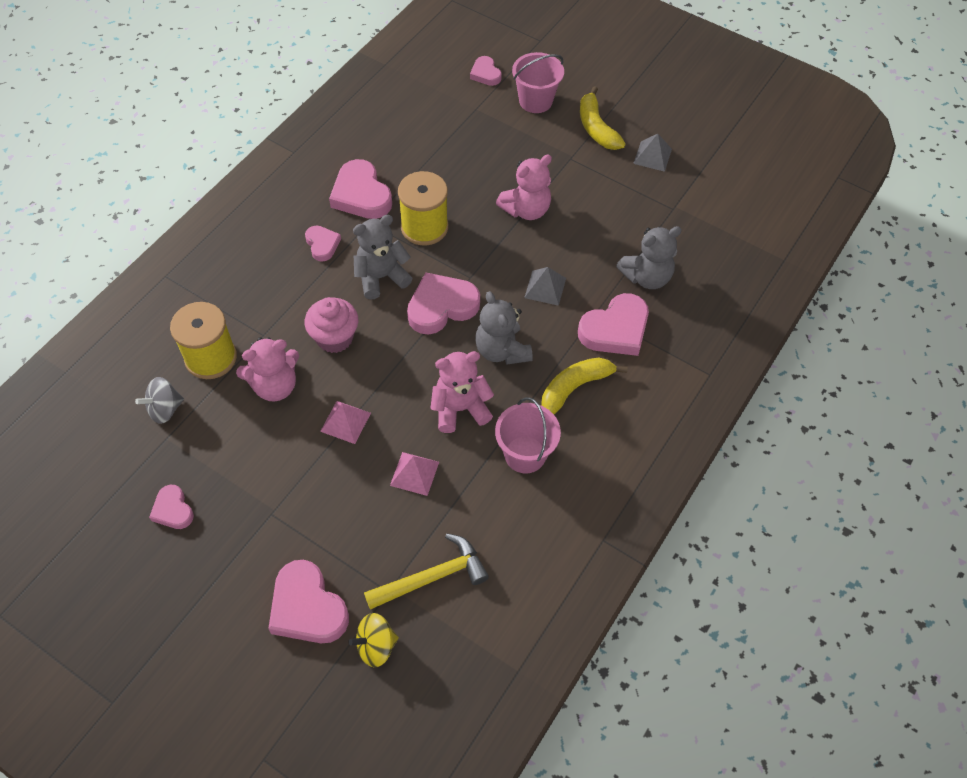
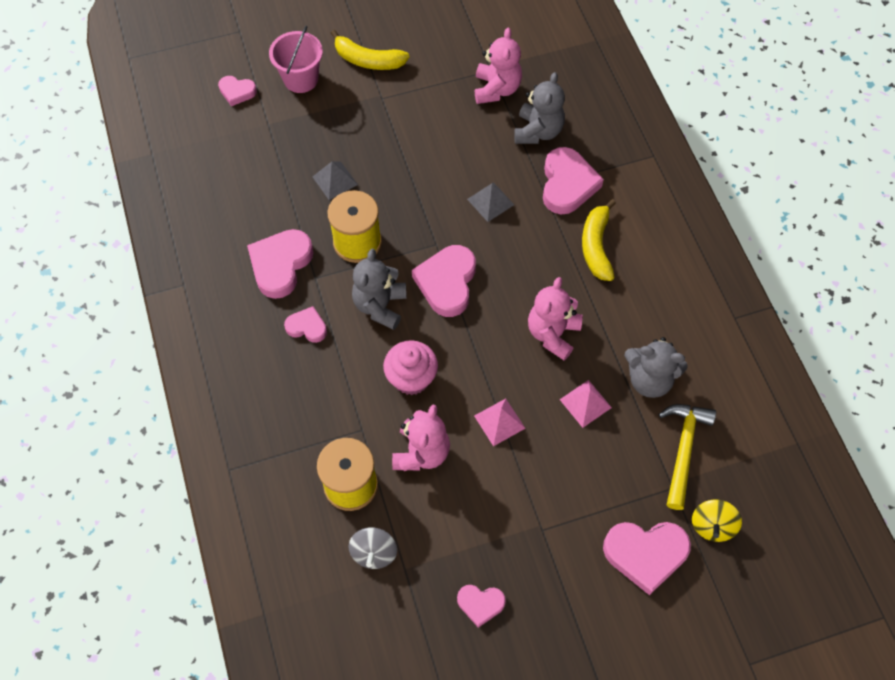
camera: 50 degrees left, 5 degrees up
pink heart [329,159,392,219] -> pink heart turned 105 degrees clockwise [247,229,313,299]
grey teddy bear [475,291,533,365] -> grey teddy bear moved to [624,337,688,398]
pink bucket [495,397,561,473] -> none
pink teddy bear [496,154,552,220] -> pink teddy bear moved to [475,27,522,104]
grey pyramid [633,134,672,172] -> grey pyramid moved to [312,161,358,200]

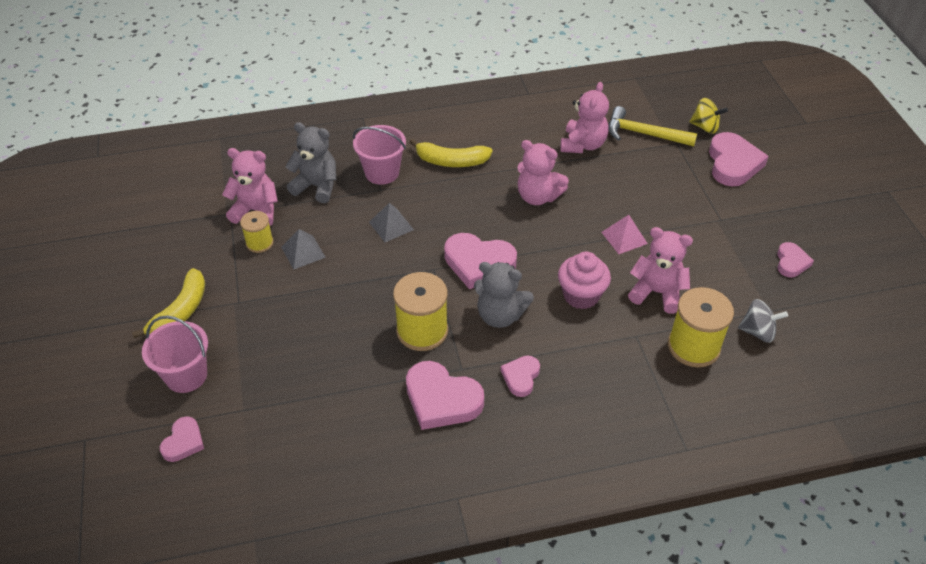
camera: 85 degrees left, 15 degrees down
grey pyramid [312,161,358,200] -> grey pyramid moved to [281,229,326,269]
pink heart [543,147,604,214] -> pink bucket [353,125,406,185]
pink pyramid [559,380,612,428] -> none
grey teddy bear [624,337,688,398] -> pink teddy bear [560,82,609,153]
none -> yellow spool [240,211,274,253]

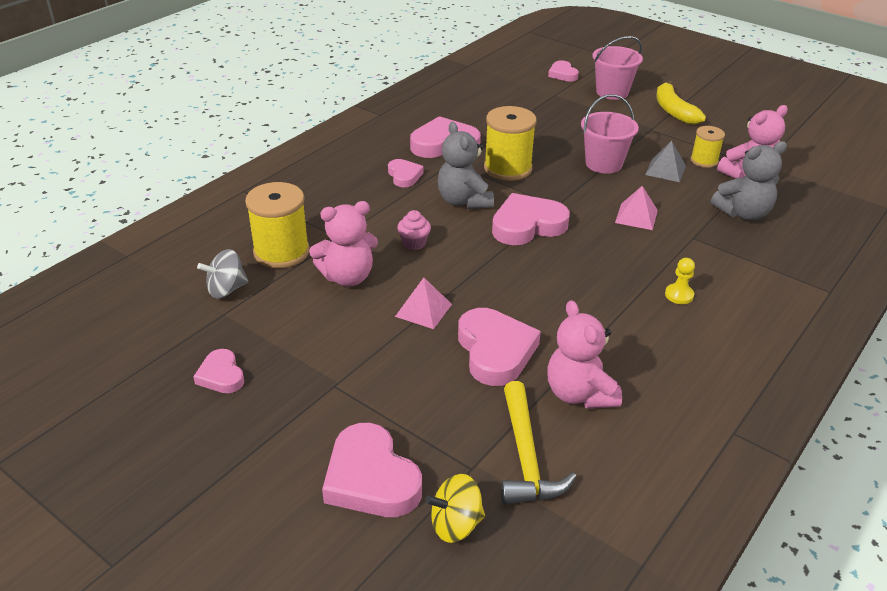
camera: 140 degrees right, 10 degrees down
pink bucket [353,125,406,185] -> pink bucket moved to [581,94,639,174]
grey pyramid [369,203,414,242] -> pink pyramid [615,186,658,230]
yellow banana [409,138,493,167] -> yellow pawn [665,258,695,304]
grey teddy bear [474,262,534,328] -> grey teddy bear turned 90 degrees counterclockwise [438,122,494,209]
pink teddy bear [517,140,569,205] -> none
pink cupcake [558,252,611,309] -> pink cupcake [397,210,431,250], size x0.59
yellow hammer [608,106,697,146] -> yellow hammer turned 105 degrees clockwise [501,381,576,505]
none -> pink heart [458,308,541,386]

